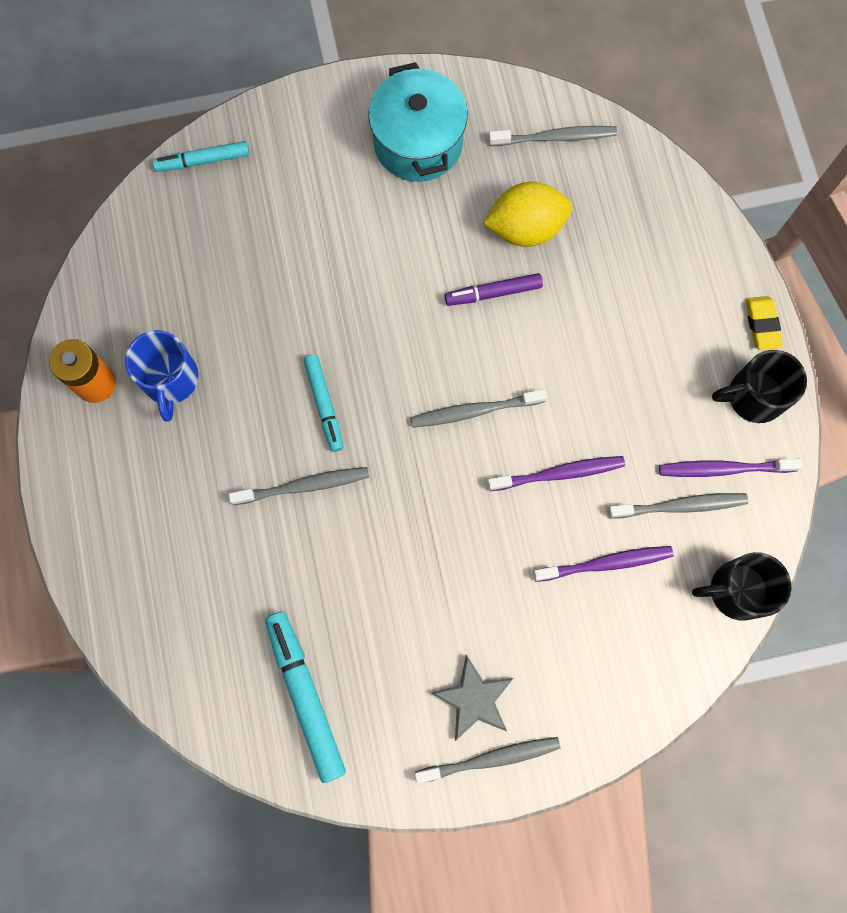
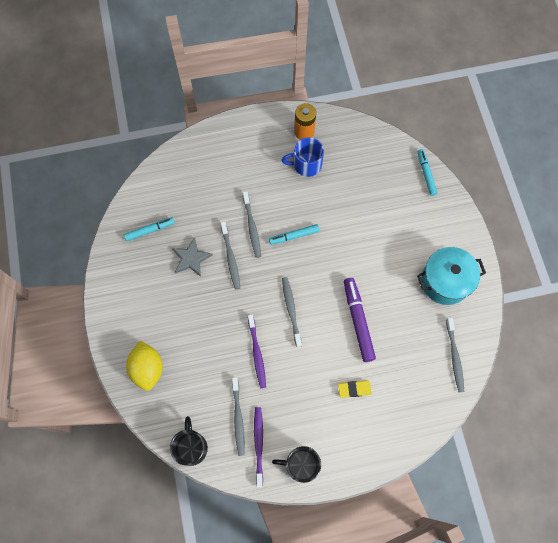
camera: 90 degrees right, 5 degrees down
turquoise marker [265,612,346,783] -> turquoise marker [124,217,175,241], size x0.63
grey toothbrush [415,737,561,784] -> grey toothbrush moved to [221,221,240,289]
grey star [431,655,513,741] -> grey star moved to [172,237,212,277]
purple marker [445,273,543,306] -> purple marker [344,278,376,362], size x1.59
yellow lemon [483,182,572,247] -> yellow lemon moved to [126,341,163,391]
purple toothbrush [533,546,674,582] -> none
black mug [712,350,807,423] -> black mug turned 75 degrees counterclockwise [272,446,321,483]
yellow eraser [746,296,783,350] -> yellow eraser moved to [338,380,372,398]

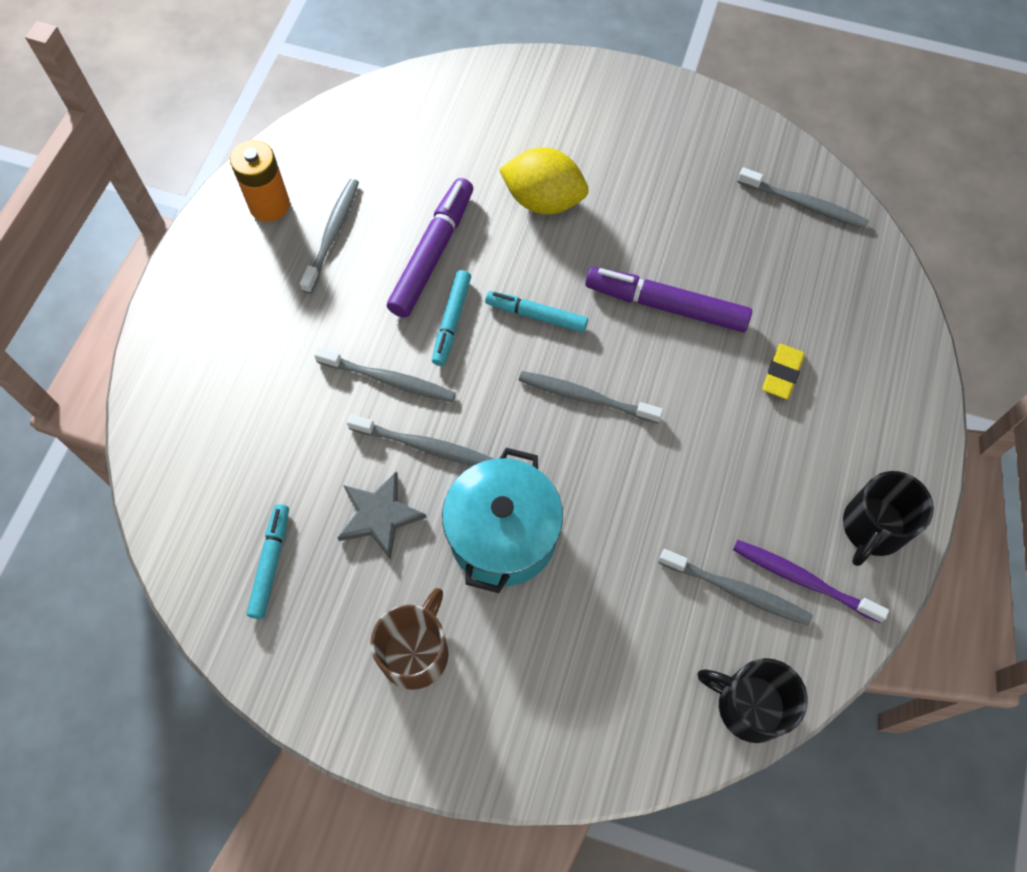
camera: 60 degrees left, 5 degrees down
yellow lemon [126,341,163,391] -> yellow lemon moved to [499,147,588,214]
purple toothbrush [248,314,266,388] -> none
blue mug [282,137,324,177] -> grey toothbrush [300,179,359,294]
turquoise pot [417,247,486,305] -> turquoise pot moved to [442,448,563,593]
turquoise marker [418,149,437,196] -> turquoise marker moved to [485,291,588,333]
none -> brown mug [370,588,449,690]
none -> purple marker [387,178,473,318]

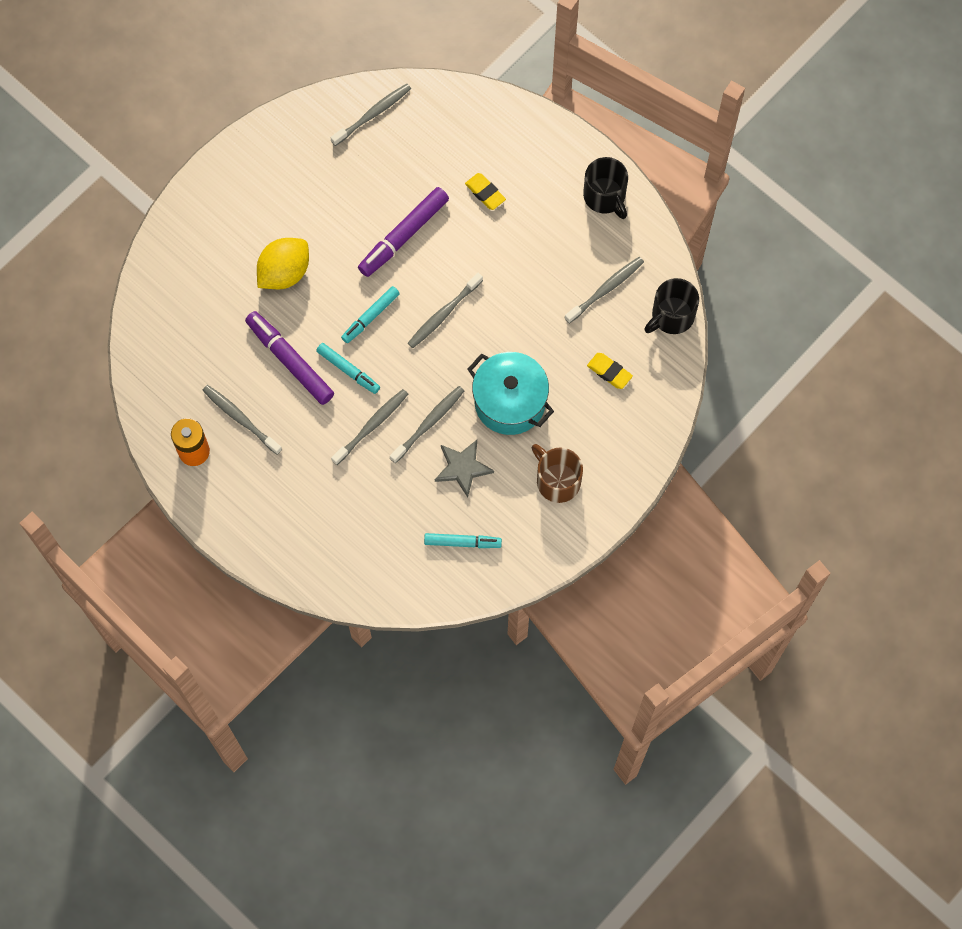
camera: 65 degrees left, 5 degrees up
turquoise marker [247,504,289,619] -> turquoise marker turned 150 degrees clockwise [424,533,502,548]
purple toothbrush [733,540,889,623] -> none
none -> yellow eraser [587,353,633,389]

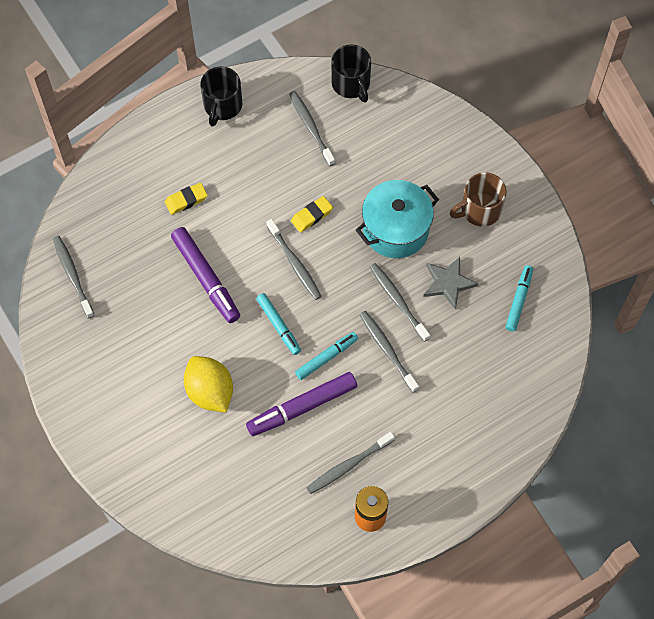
camera: 75 degrees left, 5 degrees down
black mug [583,157,628,219] -> black mug turned 120 degrees clockwise [200,66,242,127]
yellow eraser [587,353,633,389] -> yellow eraser moved to [291,196,333,233]

